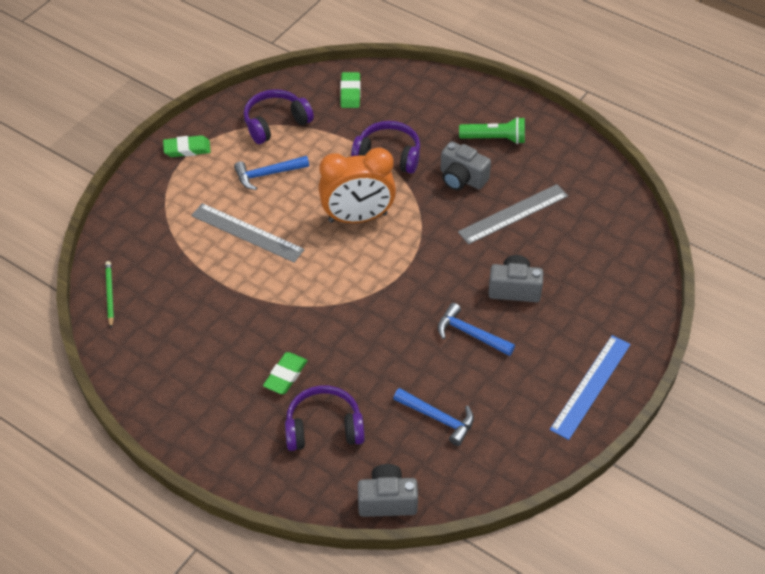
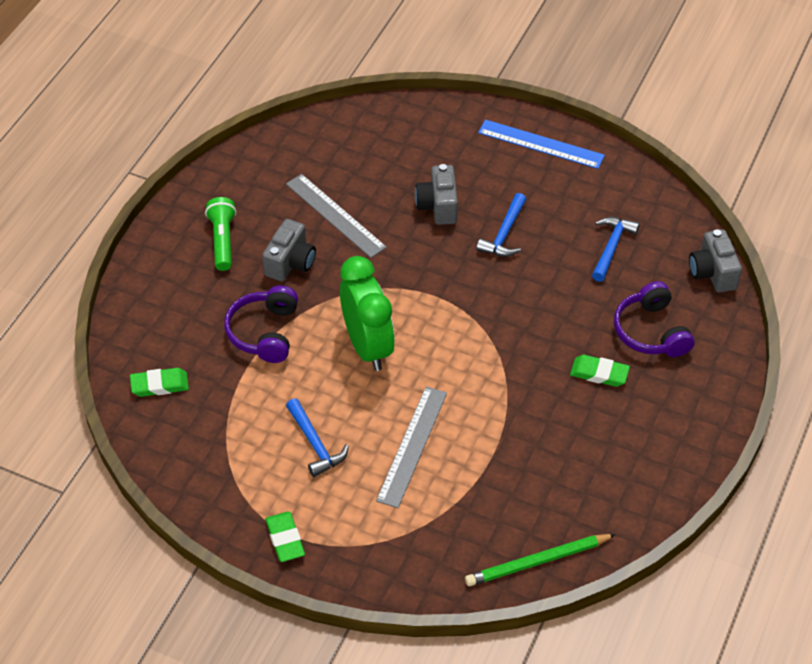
camera: 100 degrees left, 0 degrees up
green pencil [105,261,114,328] -> green pencil [465,534,616,586], size x1.58
purple headphones [244,89,314,144] -> none
orange clock [318,147,396,223] -> green clock [340,256,395,371]

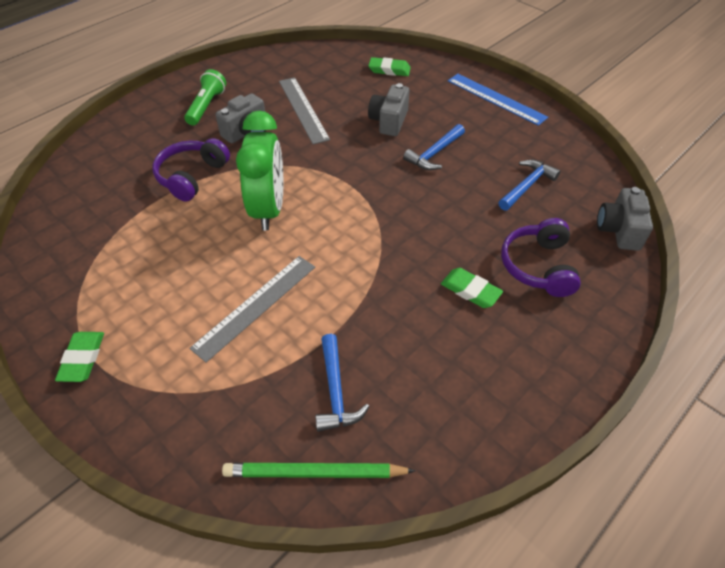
camera: 20 degrees right, 0 degrees up
green eraser [130,368,189,397] -> green eraser moved to [368,57,411,76]
blue hammer [286,398,349,477] -> blue hammer moved to [315,334,370,432]

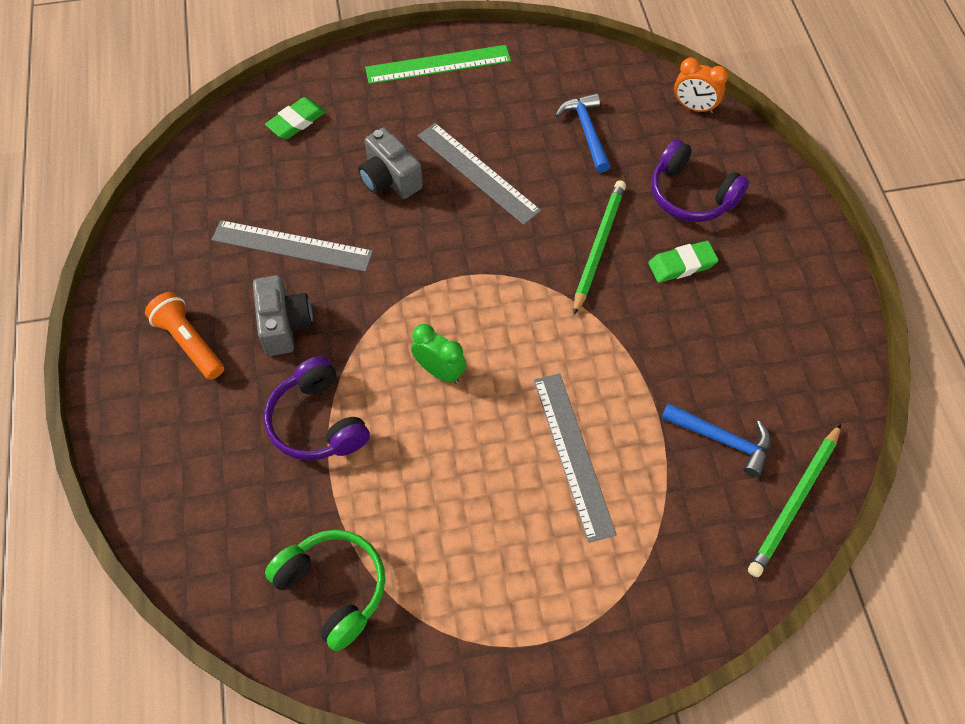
camera: 55 degrees left, 10 degrees up
green eraser [55,332,104,382] -> none
green flashlight [184,69,226,126] -> orange flashlight [145,292,224,380]
green clock [236,111,283,231] -> green clock [411,324,466,383], size x0.53
blue hammer [403,124,465,170] -> grey ruler [418,123,541,225]
blue ruler [448,74,548,126] -> green ruler [365,45,511,84]
grey camera [597,187,653,251] -> orange clock [674,58,728,114]
none -> green headphones [265,530,385,651]
none -> green pencil [573,180,626,315]

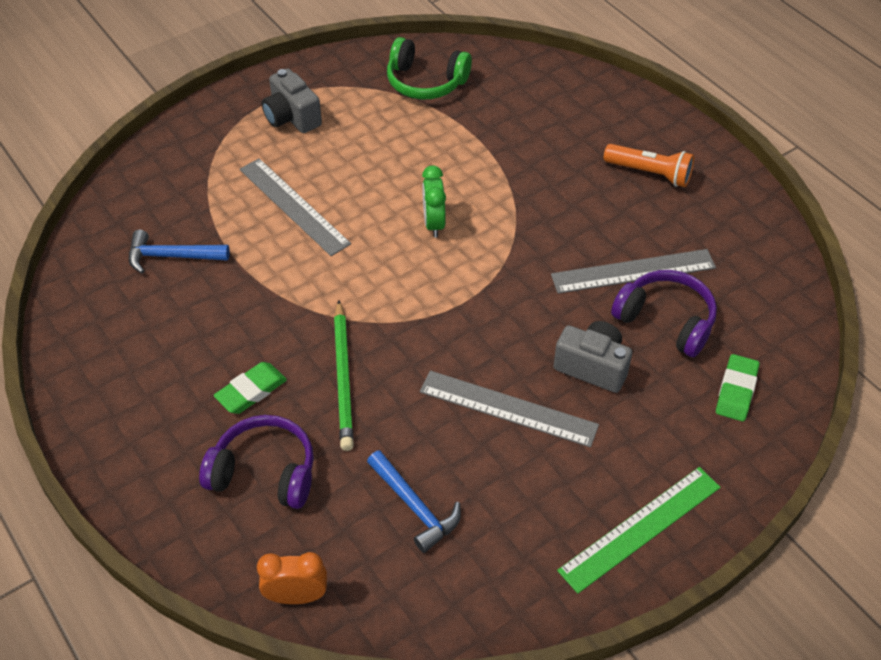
camera: 155 degrees right, 10 degrees down
grey camera [253,275,313,356] -> grey camera moved to [262,69,322,133]
purple headphones [264,356,370,461] -> purple headphones moved to [611,270,717,357]
green clock [411,324,466,383] -> green clock turned 75 degrees clockwise [422,165,446,238]
green pencil [748,424,841,577] -> none

